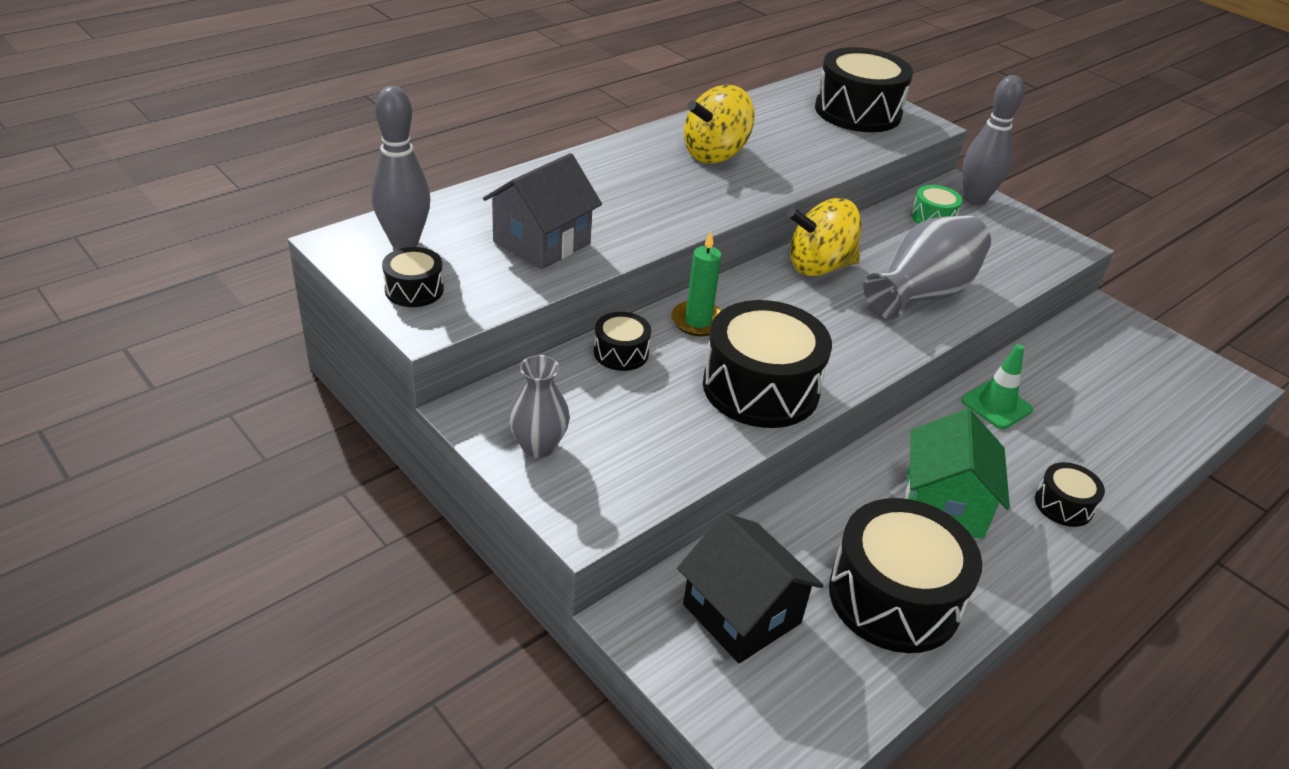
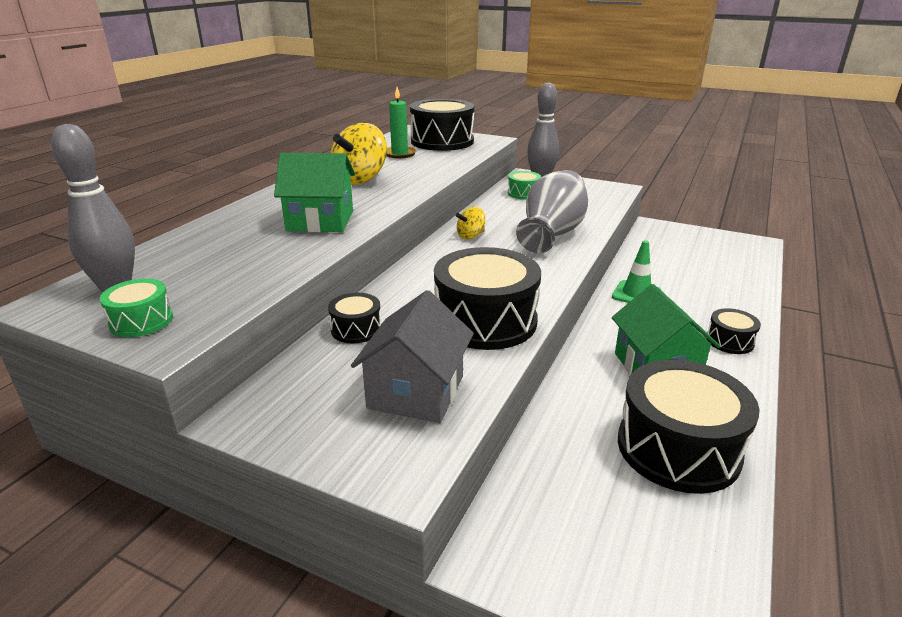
camera: 20 degrees left, 10 degrees down
black drum [382,247,444,307] -> green drum [100,278,173,337]
grey house [483,153,602,269] -> grey house moved to [351,290,474,423]
grey vase [508,355,570,458] -> none
green candle [671,231,722,336] -> green candle moved to [386,87,417,158]
black house [677,513,824,663] -> none
yellow spinning top [787,198,861,276] -> yellow spinning top [456,206,485,239], size x0.52
none -> green house [274,153,355,232]

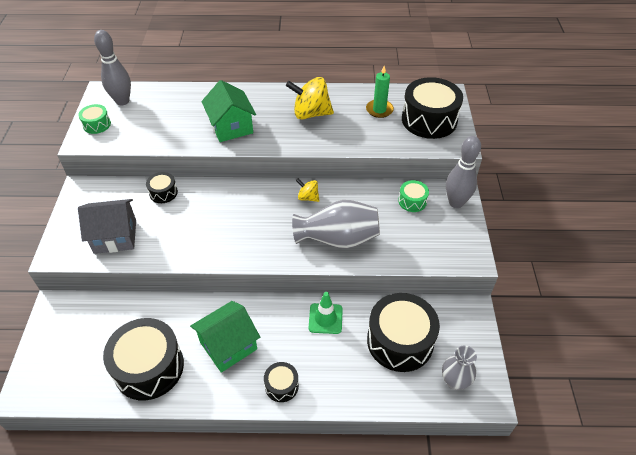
camera: 65 degrees right, 20 degrees up
black drum [434,247,541,350] -> black drum moved to [367,293,440,372]
none -> grey vase [442,346,477,390]

